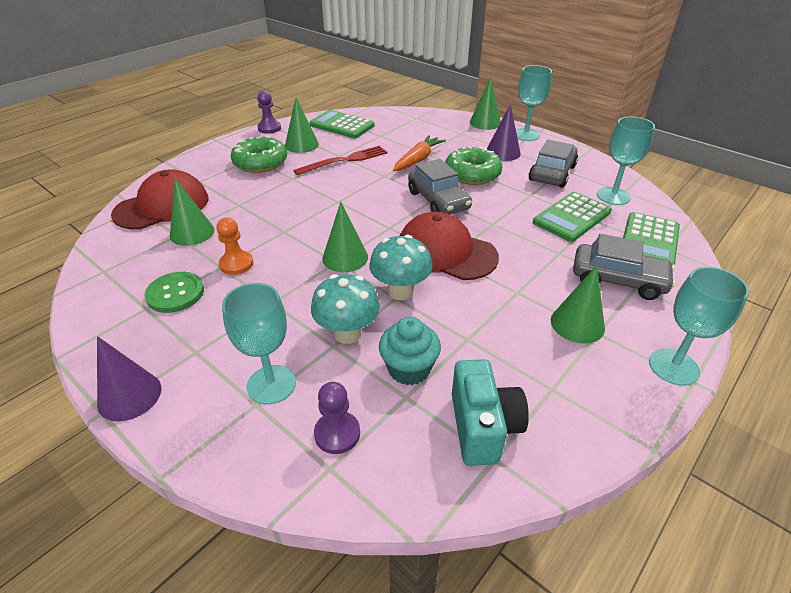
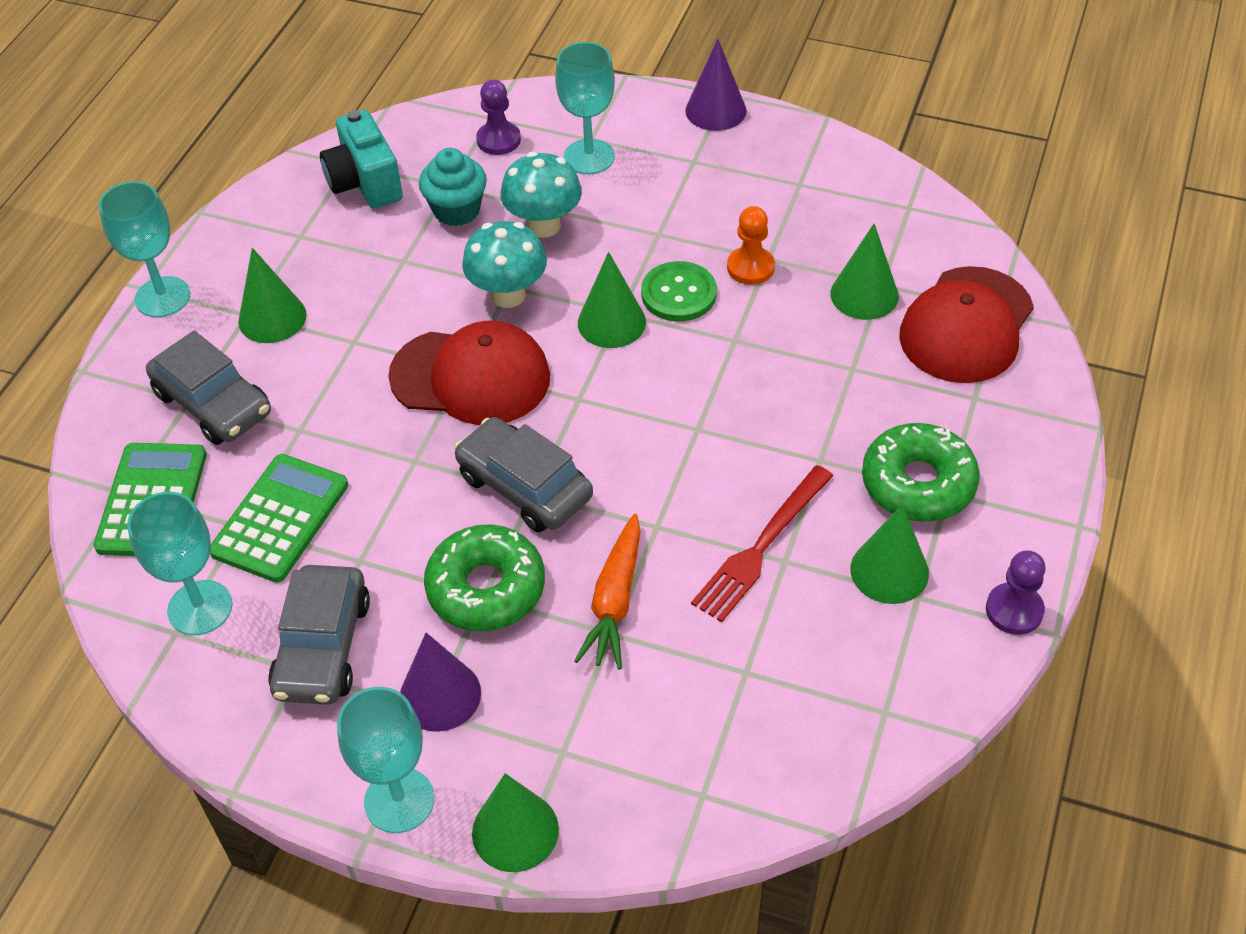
camera: 160 degrees right, 10 degrees up
green button [145,272,204,313] -> green button moved to [641,261,717,321]
green calculator [309,110,375,139] -> none
grey car [573,234,676,300] -> grey car turned 135 degrees counterclockwise [146,331,271,445]

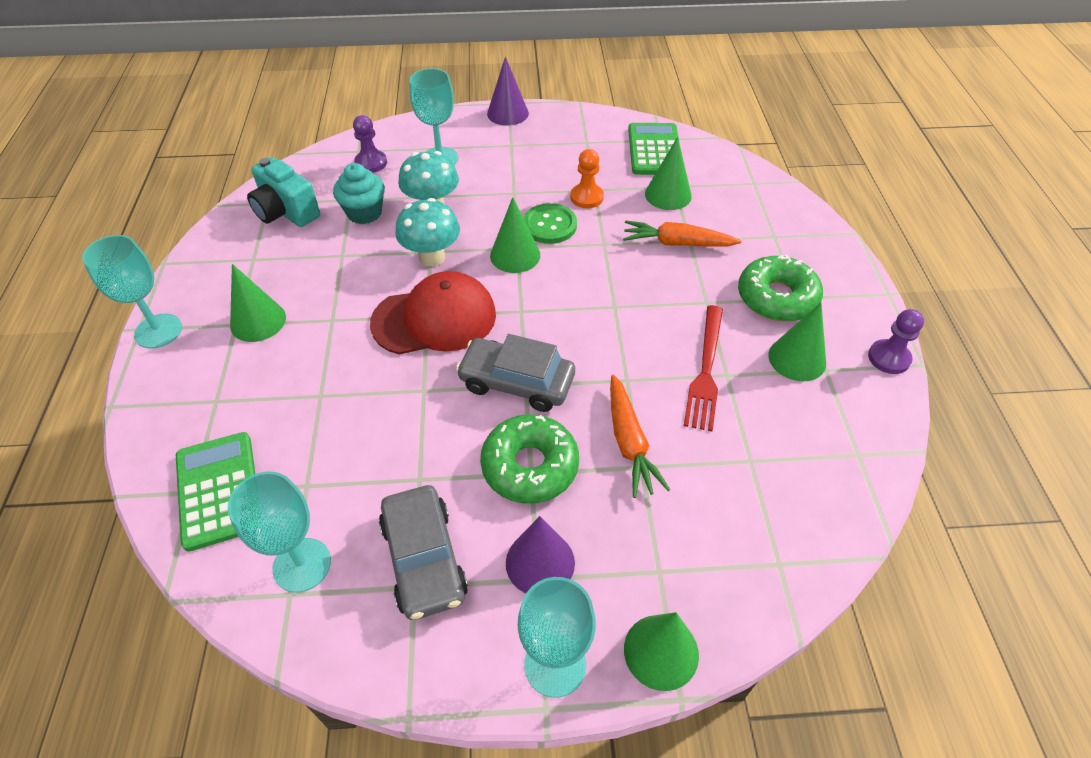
camera: 25 degrees left, 0 degrees up
grey car [146,331,271,445] -> none
green calculator [210,454,348,583] -> green calculator moved to [628,123,680,175]
red cap [899,266,1034,383] -> none
none -> orange carrot [623,220,742,246]

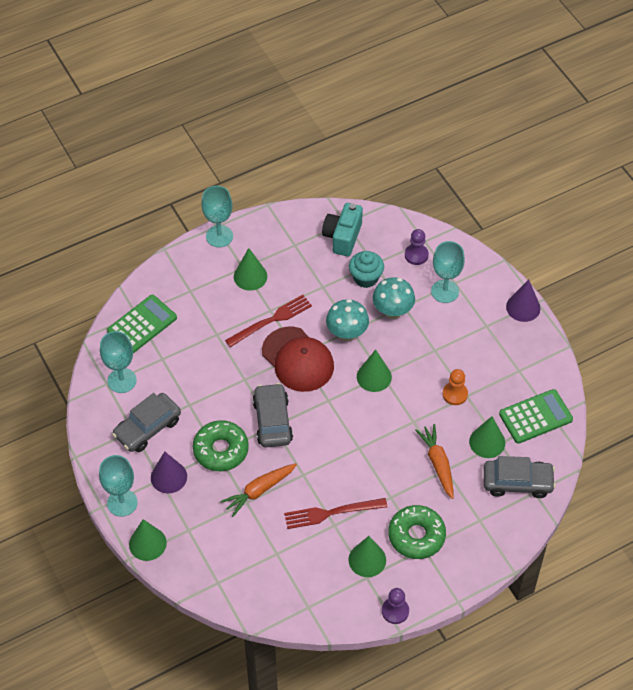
camera: 65 degrees right, 5 degrees up
green button [523,203,577,244] -> none
none -> red fork [225,295,312,347]
none -> grey car [484,456,556,498]

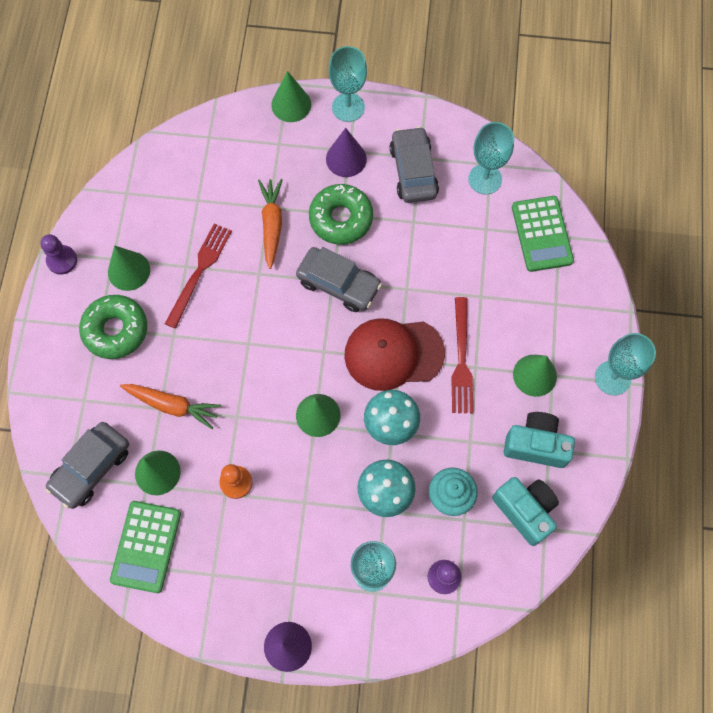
camera: 125 degrees right, 15 degrees up
none -> turquoise camera [504,412,575,468]

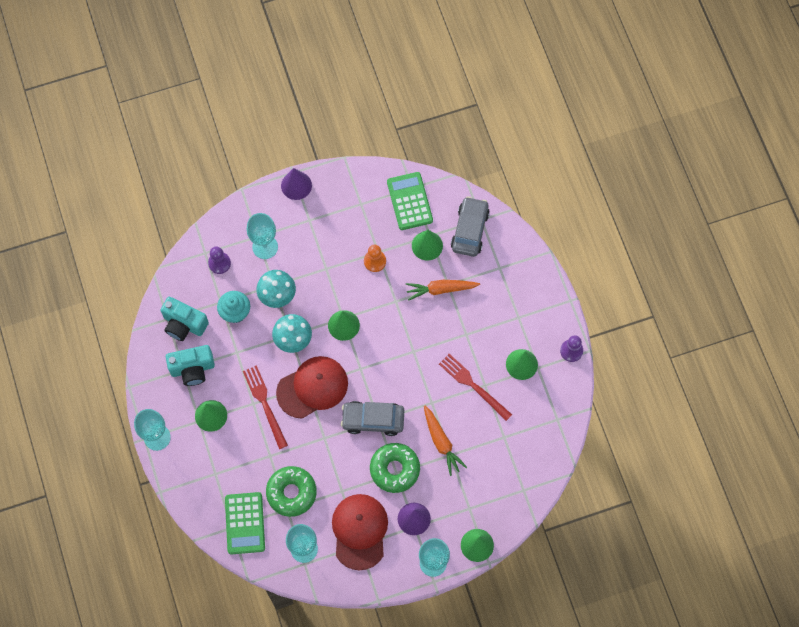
camera: 155 degrees right, 0 degrees up
green donut [79,295,147,359] -> green donut moved to [266,466,317,517]
red fork [165,223,232,329] -> red fork turned 135 degrees clockwise [439,354,512,421]
grey car [390,126,439,203] -> red cap [332,494,388,570]
green calculator [512,196,574,272] -> green calculator turned 150 degrees counterclockwise [225,492,265,554]

